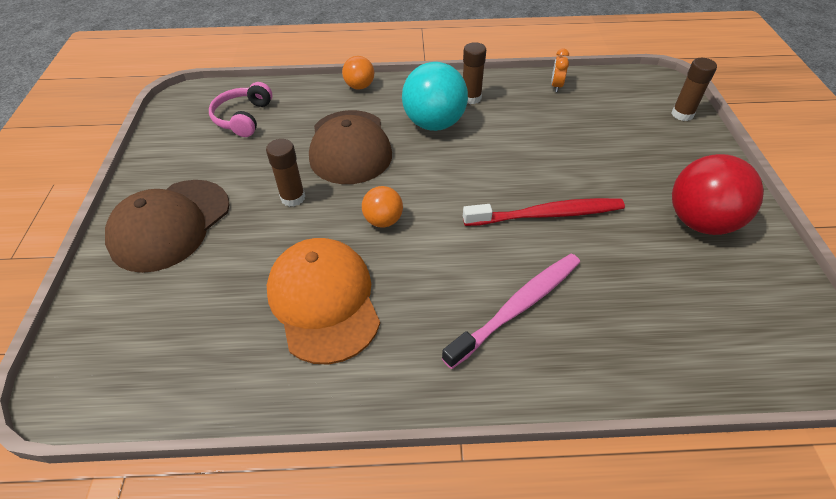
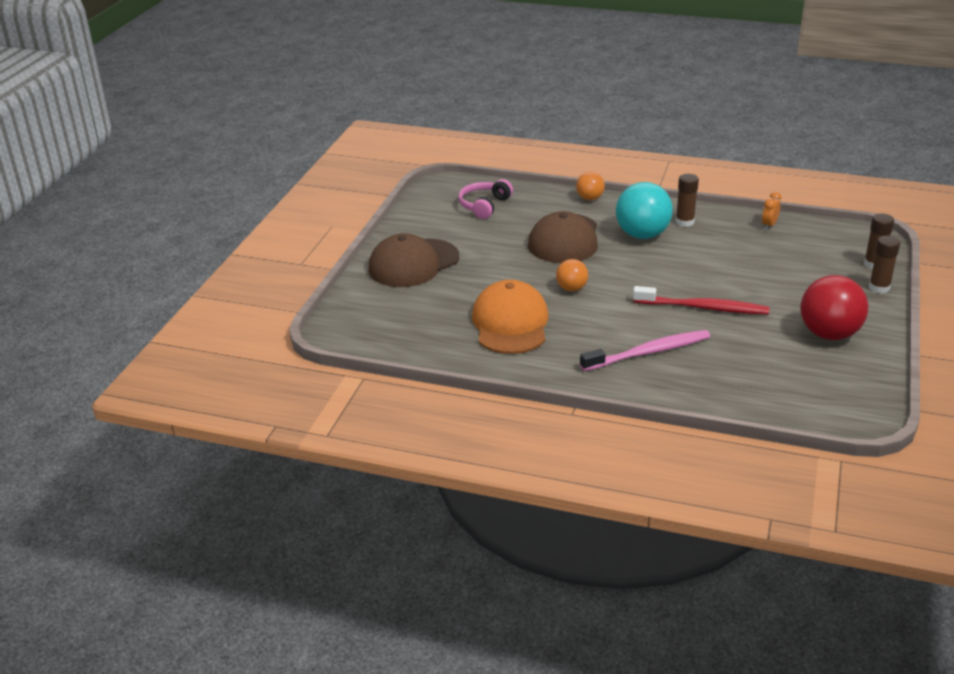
camera: 20 degrees right, 15 degrees down
brown glue stick [266,139,305,207] -> brown glue stick moved to [869,236,900,293]

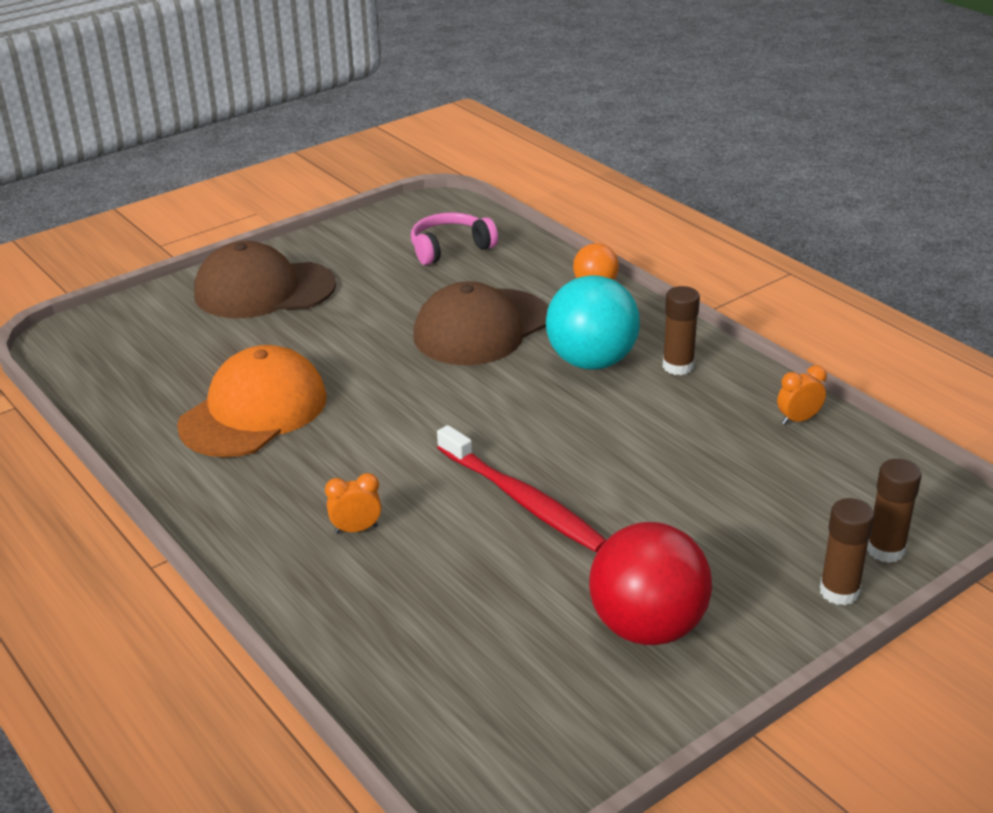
camera: 35 degrees right, 0 degrees up
orange ball [556,259,588,291] -> none
pink toothbrush [580,330,710,371] -> orange clock [325,473,381,534]

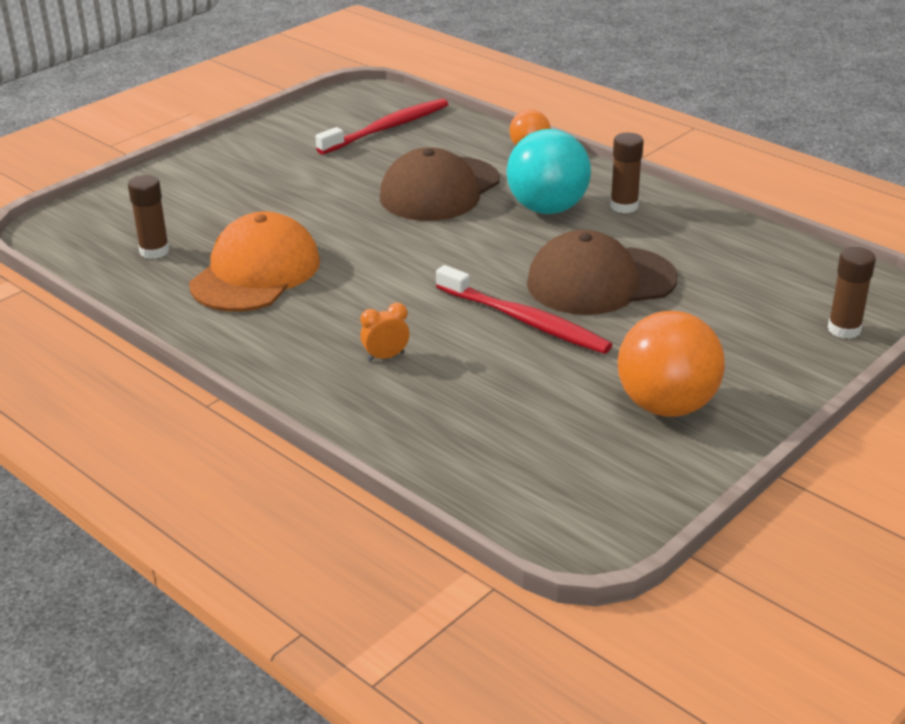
camera: 10 degrees left, 0 degrees up
brown cap [194,241,336,318] -> brown cap moved to [527,230,678,315]
pink headphones [411,212,498,265] -> red toothbrush [315,99,448,154]
red ball [589,522,712,645] -> orange ball [618,311,725,417]
orange clock [777,365,827,425] -> none
brown glue stick [820,498,875,605] -> brown glue stick moved to [128,175,170,259]

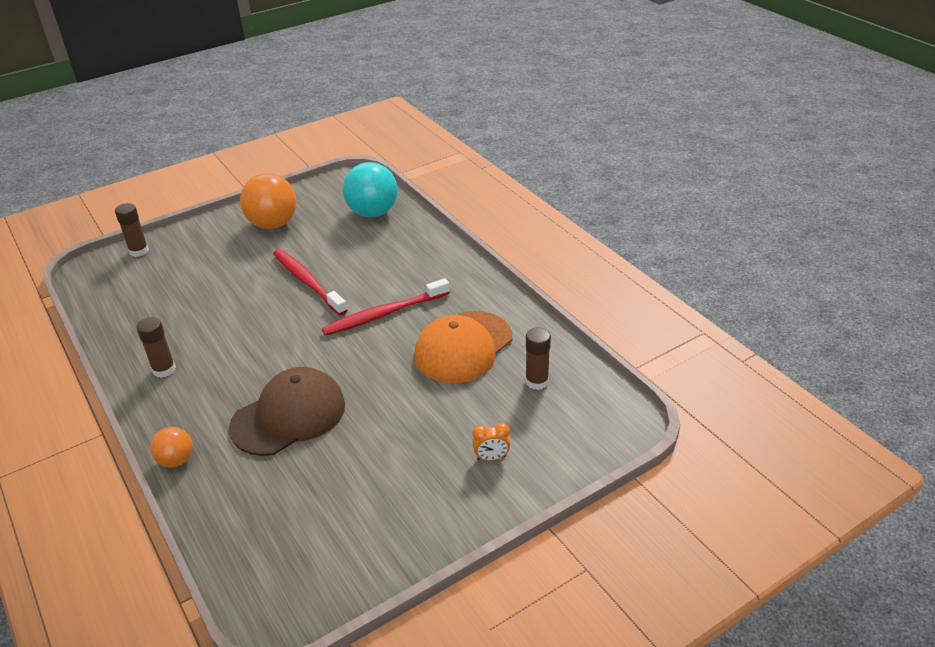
camera: 165 degrees left, 5 degrees up
red toothbrush [315,99,448,154] -> red toothbrush moved to [322,278,450,336]
orange clock [360,303,409,362] -> orange clock moved to [473,423,510,461]
turquoise ball [507,129,591,214] -> turquoise ball moved to [343,162,397,217]
brown cap [527,230,678,315] -> none

